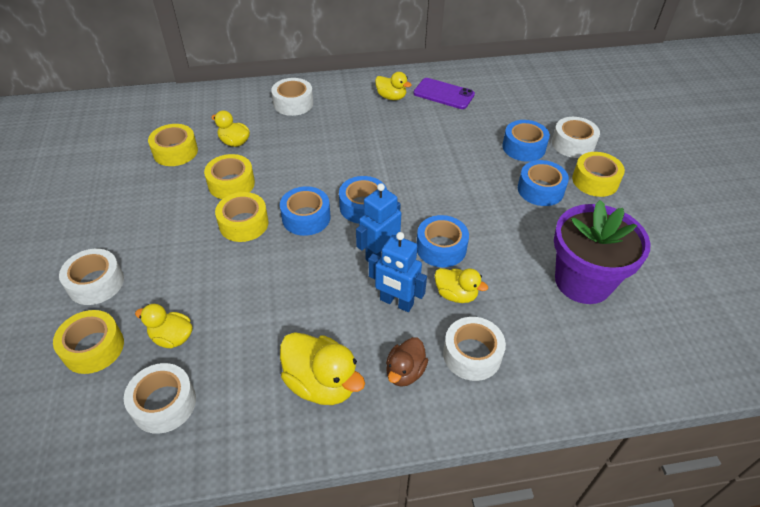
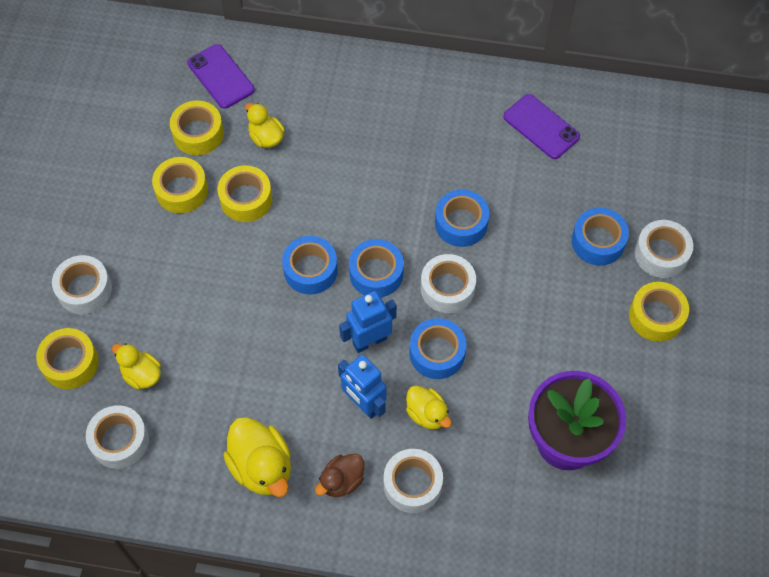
camera: 20 degrees right, 15 degrees up
yellow tape [215,192,269,242] -> yellow tape moved to [152,157,208,213]
white tape [271,78,313,116] -> white tape moved to [421,254,476,313]
yellow duck [375,72,412,100] -> none
blue tape [518,160,569,206] -> blue tape moved to [435,189,489,247]
none -> purple phone [187,44,255,109]

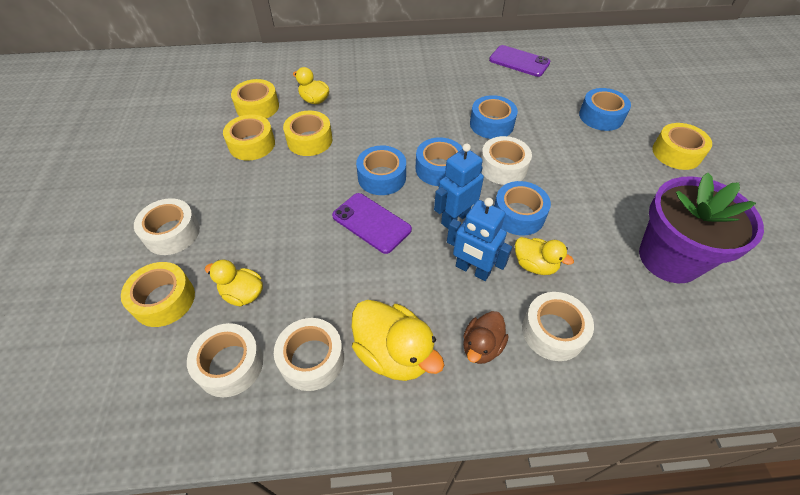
camera: 15 degrees left, 10 degrees down
purple phone [187,44,255,109] -> purple phone moved to [332,193,412,254]
white tape [635,220,693,278] -> white tape moved to [274,318,344,391]

